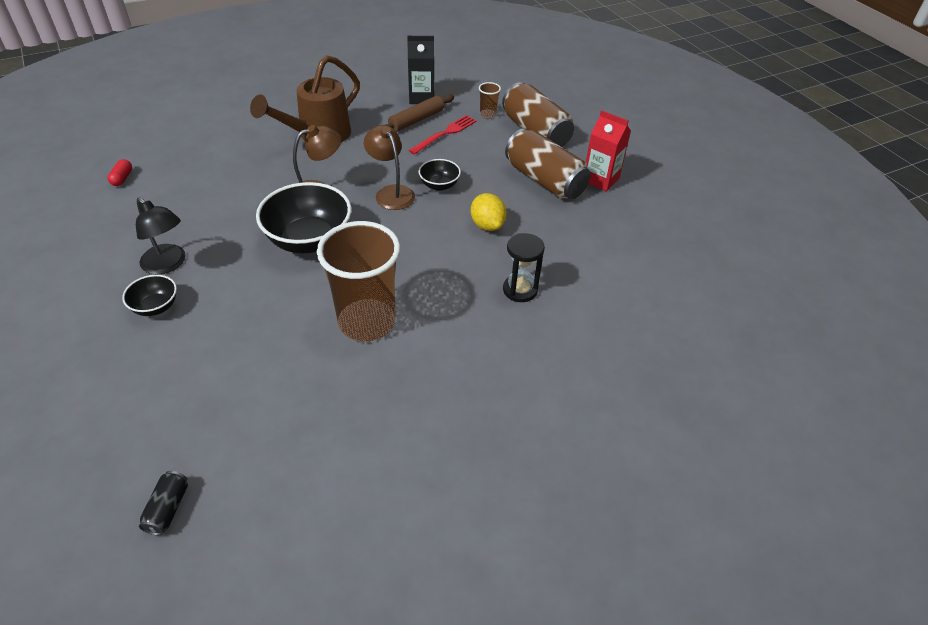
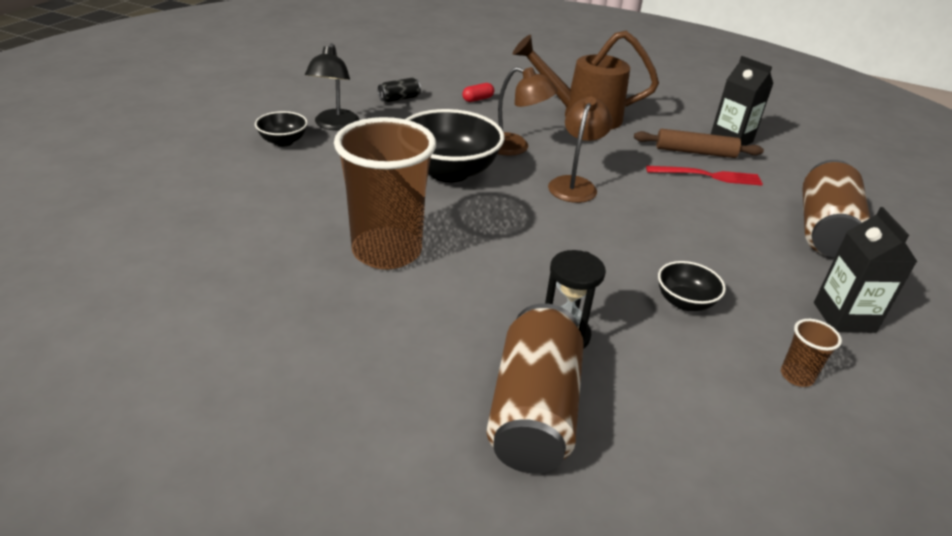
camera: 50 degrees right, 10 degrees down
red capsule [108,159,132,186] -> red capsule moved to [462,83,494,102]
black can [139,471,188,535] -> black can moved to [378,78,421,102]
black bowl [419,159,461,191] -> black bowl moved to [658,261,726,311]
yellow lemon [471,193,507,231] -> none
brown cup [479,82,501,119] -> brown cup moved to [781,319,842,387]
brown can [505,128,591,199] -> brown can moved to [487,303,584,474]
red carton [586,110,631,192] -> black carton [814,207,917,333]

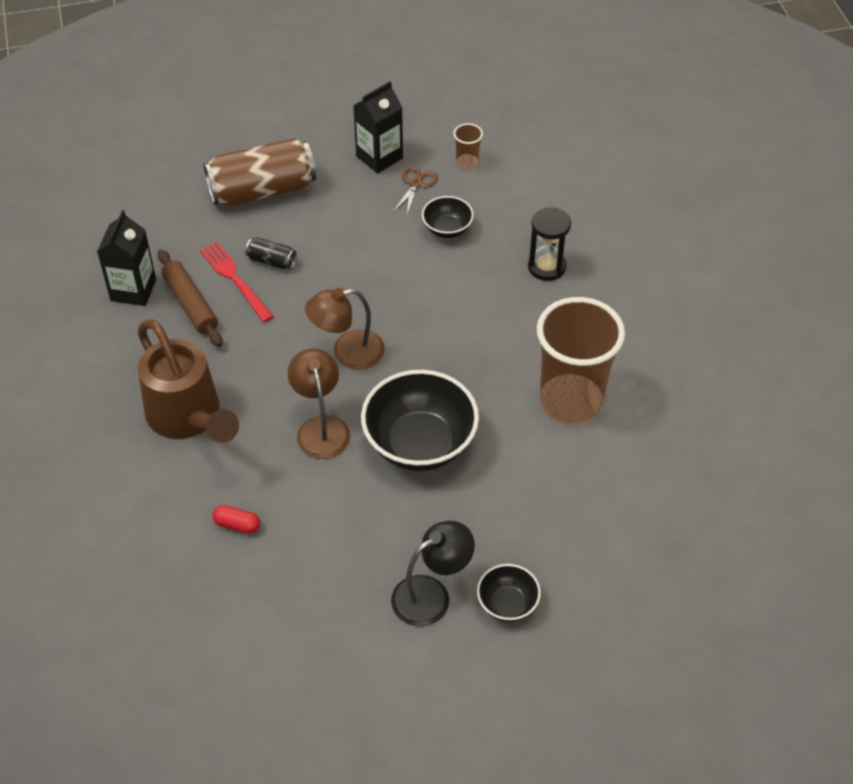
camera: 125 degrees left, 15 degrees up
black can [378,78,421,102] -> black can moved to [245,237,297,269]
brown can [487,303,584,474] -> none
none -> brown scissors [393,166,438,215]

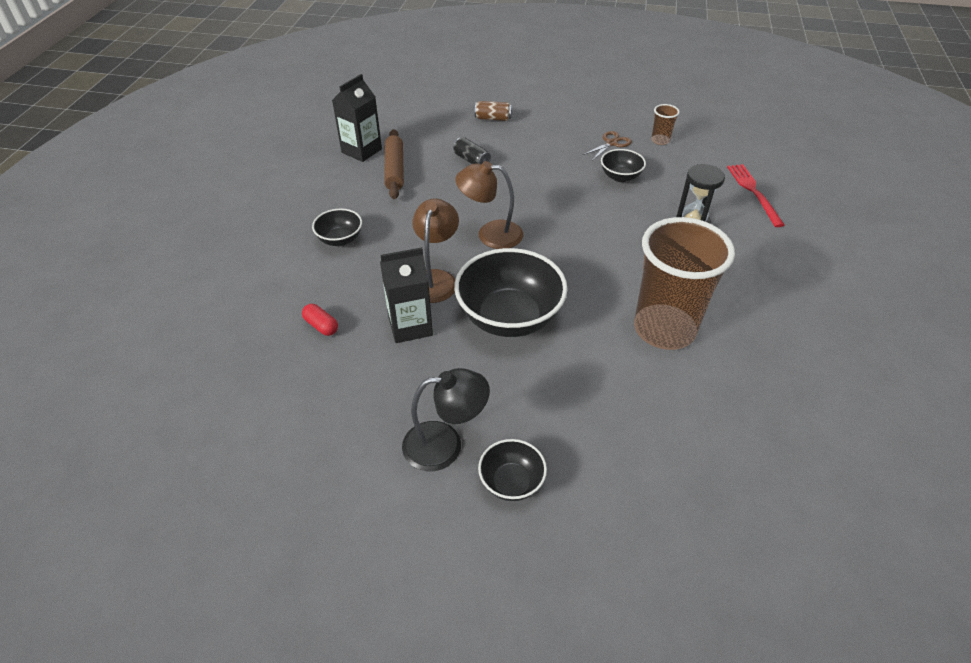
camera: 25 degrees right, 5 degrees down
brown watering can [138,319,239,443] -> black bowl [312,208,362,246]
red fork [200,242,274,322] -> red fork moved to [727,164,785,227]
brown can [204,138,316,206] -> brown can [475,101,512,121], size x0.44
black carton [353,81,403,174] -> black carton moved to [380,247,433,343]

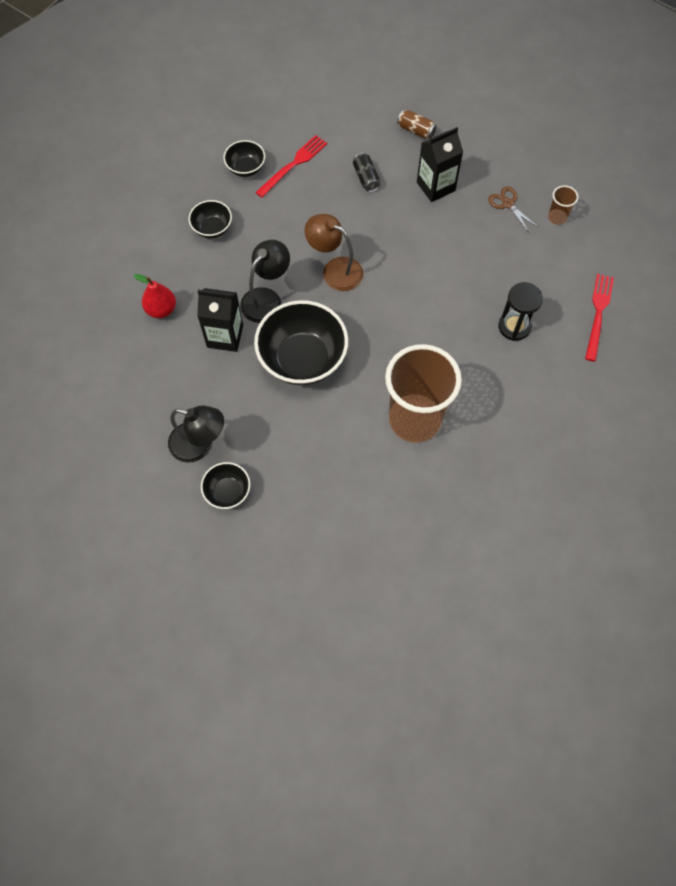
camera: 25 degrees right, 20 degrees up
red capsule [302,304,338,336] -> red pear [134,274,176,318]
black carton [332,74,382,162] -> black carton moved to [417,127,463,202]
brown rolling pin [384,129,404,199] -> red fork [255,135,327,198]
brown lamp [412,199,459,303] -> black lamp [240,240,290,323]
brown scissors [583,131,632,161] -> brown scissors turned 105 degrees counterclockwise [488,186,538,233]
black bowl [601,149,646,182] -> black bowl moved to [223,140,265,177]

